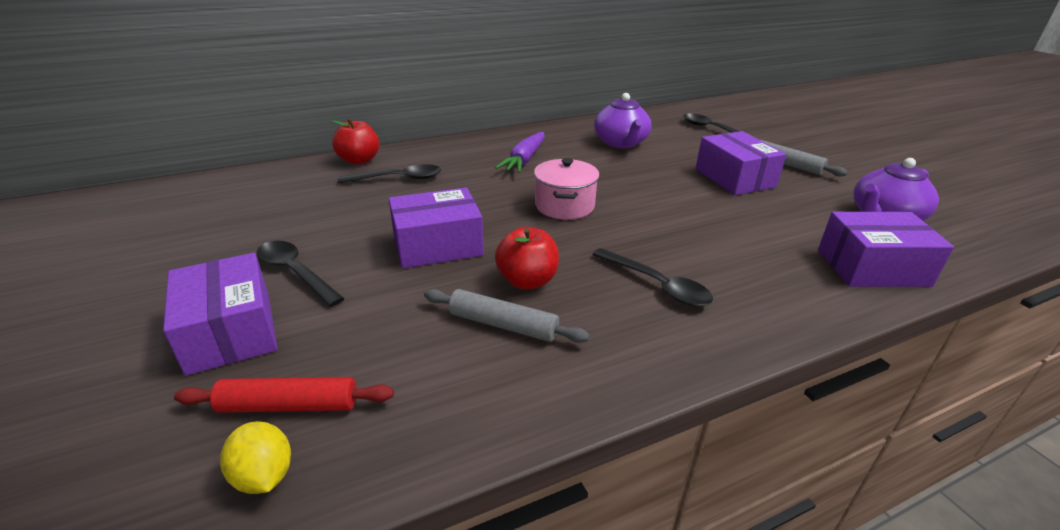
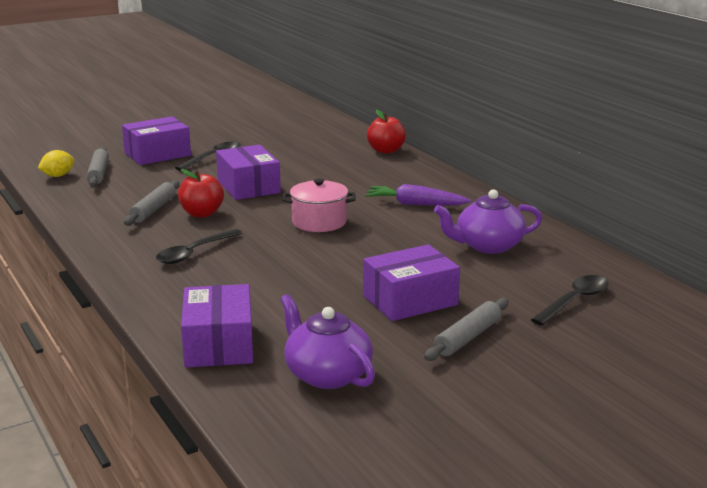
camera: 85 degrees right, 10 degrees down
red rolling pin [174,377,394,413] -> grey rolling pin [87,147,109,187]
black spoon [337,164,441,184] -> none

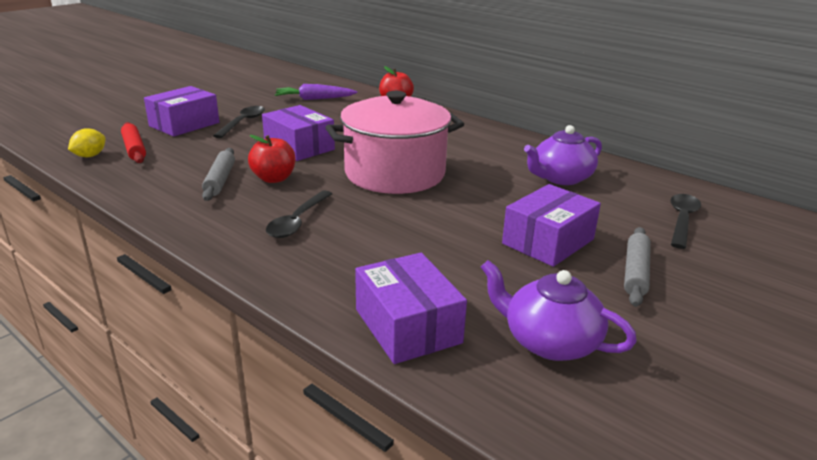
camera: 20 degrees left, 5 degrees up
grey rolling pin [87,147,109,187] -> red rolling pin [121,122,146,163]
pink pot [283,179,356,232] -> pink pot [325,91,464,194], size x1.89
purple carrot [365,184,471,206] -> purple carrot moved to [275,84,357,100]

